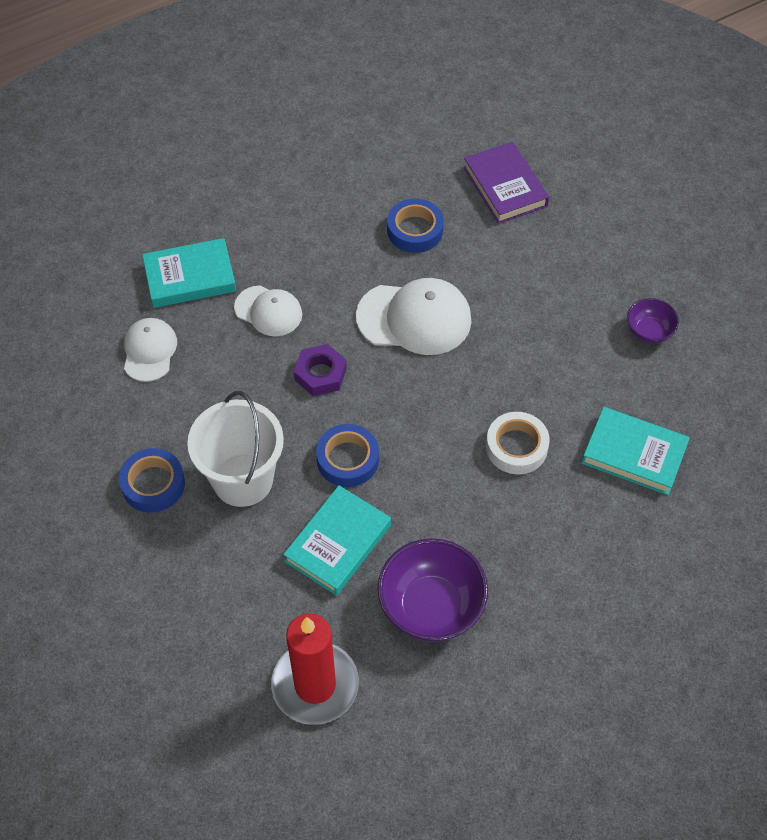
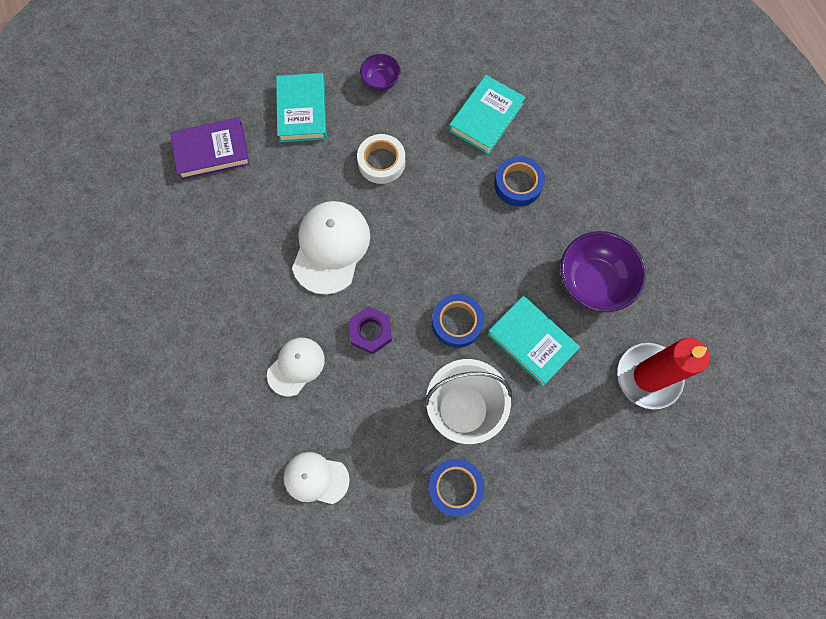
camera: 80 degrees left, 15 degrees up
turquoise book [142,238,236,308] -> turquoise book moved to [276,73,327,142]
blue tape [387,199,444,253] -> blue tape moved to [494,156,545,207]
white tape [486,412,550,474] -> white tape moved to [357,134,405,184]

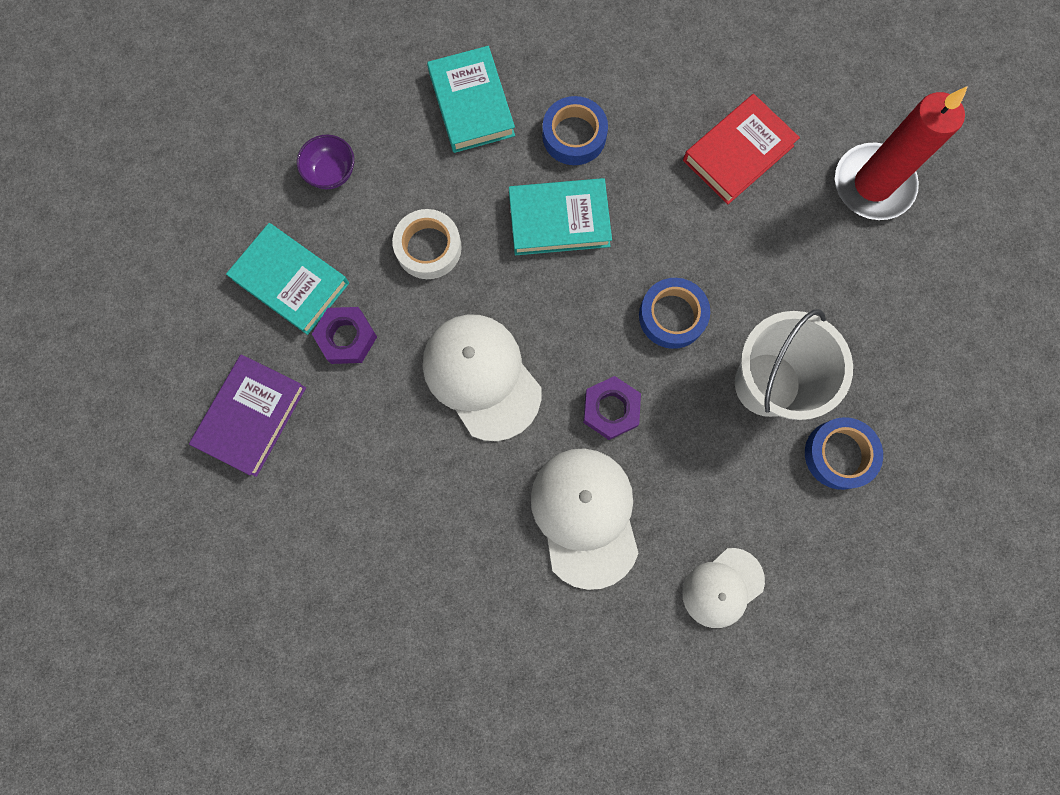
camera: 50 degrees left, 5 degrees up
white cap [267,338,325,396] -> white cap [531,448,639,590], size x1.63
turquoise book [487,296,580,386] -> turquoise book moved to [509,178,612,255]
purple bowl [560,231,646,312] -> red book [683,94,800,204]
none -> purple nut [312,307,377,364]

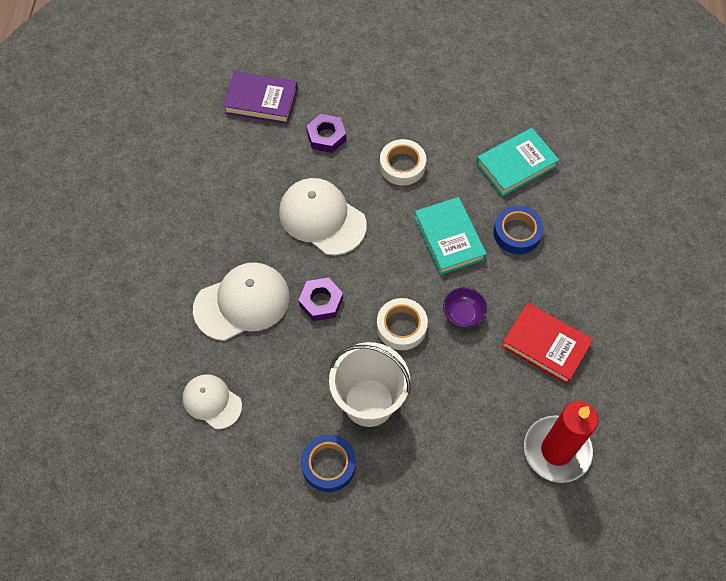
camera: 75 degrees right, 15 degrees down
turquoise book [226,223,349,335] -> none
purple bowl [297,135,354,189] -> purple bowl moved to [443,287,487,328]
white cap [423,314,541,441] -> white cap turned 90 degrees counterclockwise [279,178,367,255]
blue tape [639,278,710,349] -> white tape [377,298,428,350]

